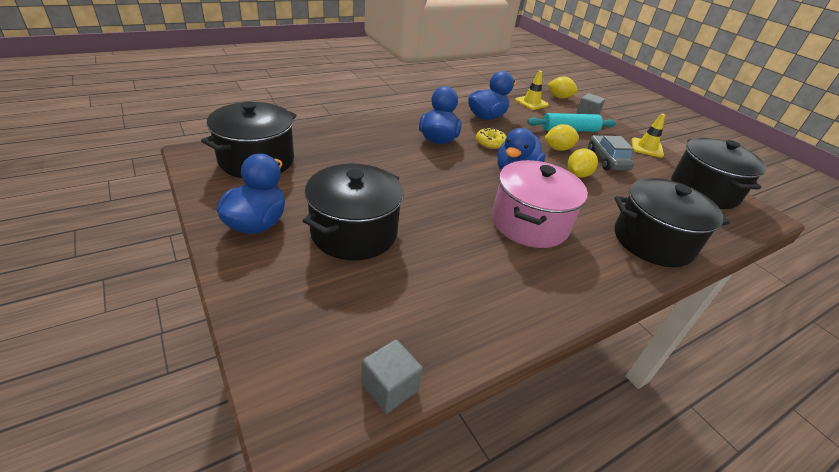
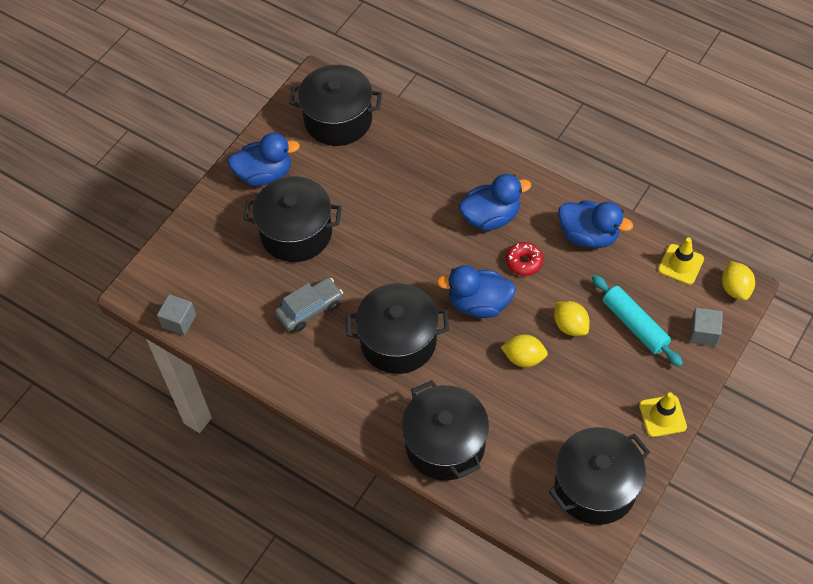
camera: 70 degrees right, 20 degrees up
yellow donut [476,128,506,149] -> red donut [506,242,543,276]
pink pot [492,160,588,248] -> black pot [346,283,449,374]
grey car [588,135,634,171] -> grey car moved to [275,278,343,332]

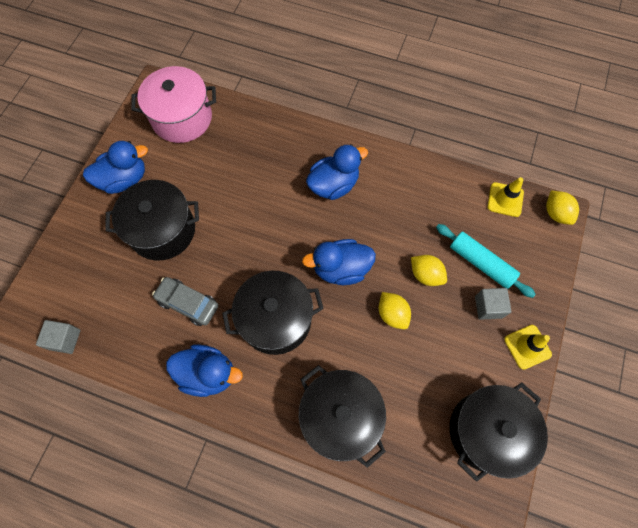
camera: 15 degrees left, 10 degrees up
grey car [275,278,343,332] -> grey car turned 105 degrees counterclockwise [152,277,218,326]
black pot [289,65,382,146] -> pink pot [131,66,216,143]
yellow lemon [501,334,548,367] -> yellow lemon turned 60 degrees clockwise [379,292,411,329]
red donut [506,242,543,276] -> none
blue duck [558,200,633,248] -> blue duck moved to [166,344,243,397]
grey cube [689,308,723,346] -> grey cube moved to [475,288,511,320]

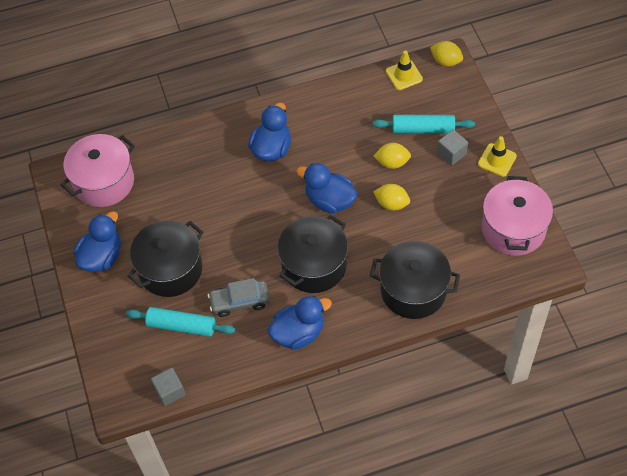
camera: 35 degrees left, 10 degrees down
blue duck [302,239,376,285] -> blue duck turned 75 degrees clockwise [297,163,357,214]
black pot [449,383,548,482] -> pink pot [482,176,553,256]
none -> turquoise rolling pin [126,307,235,337]

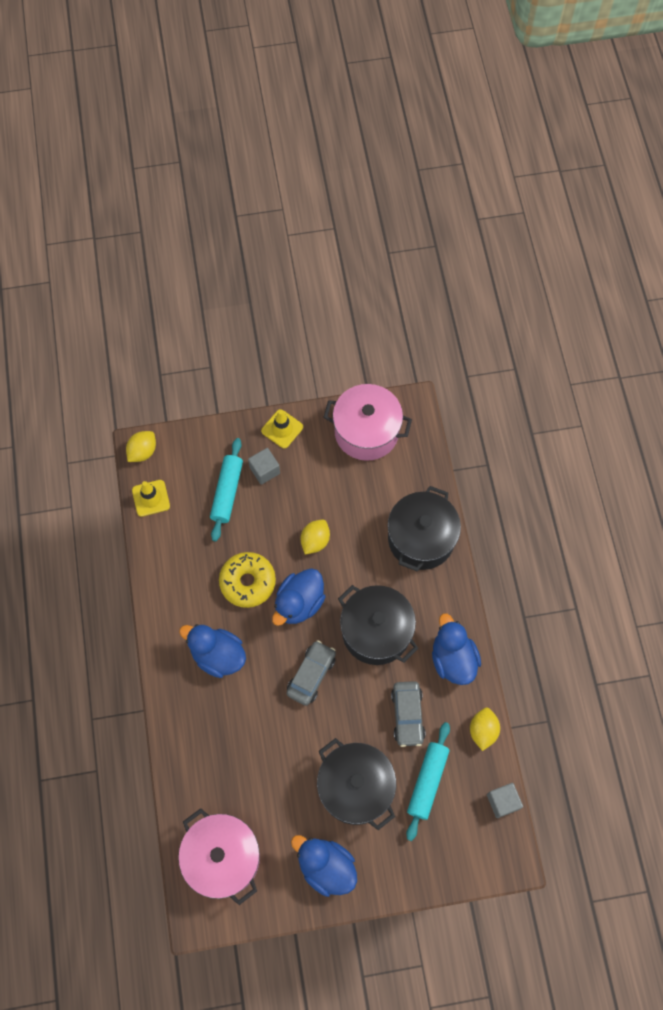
camera: 85 degrees left, 10 degrees up
yellow lemon [373,143,411,169] -> yellow lemon moved to [470,708,500,751]
none -> yellow donut [219,552,276,608]
none -> grey car [287,640,336,706]

